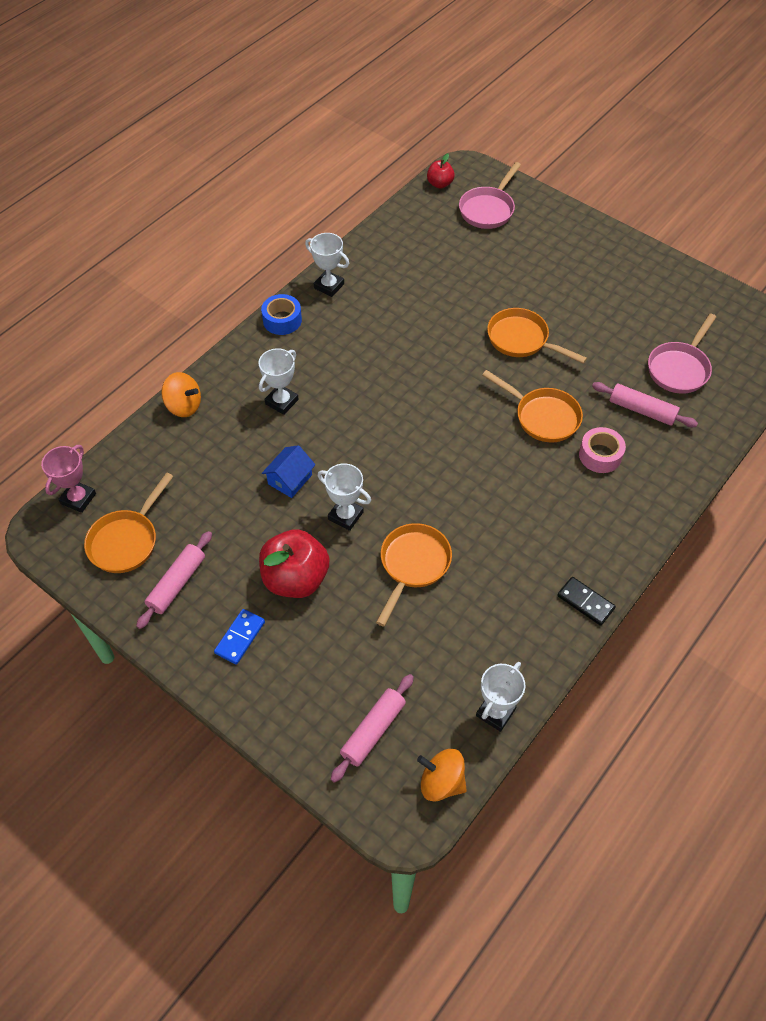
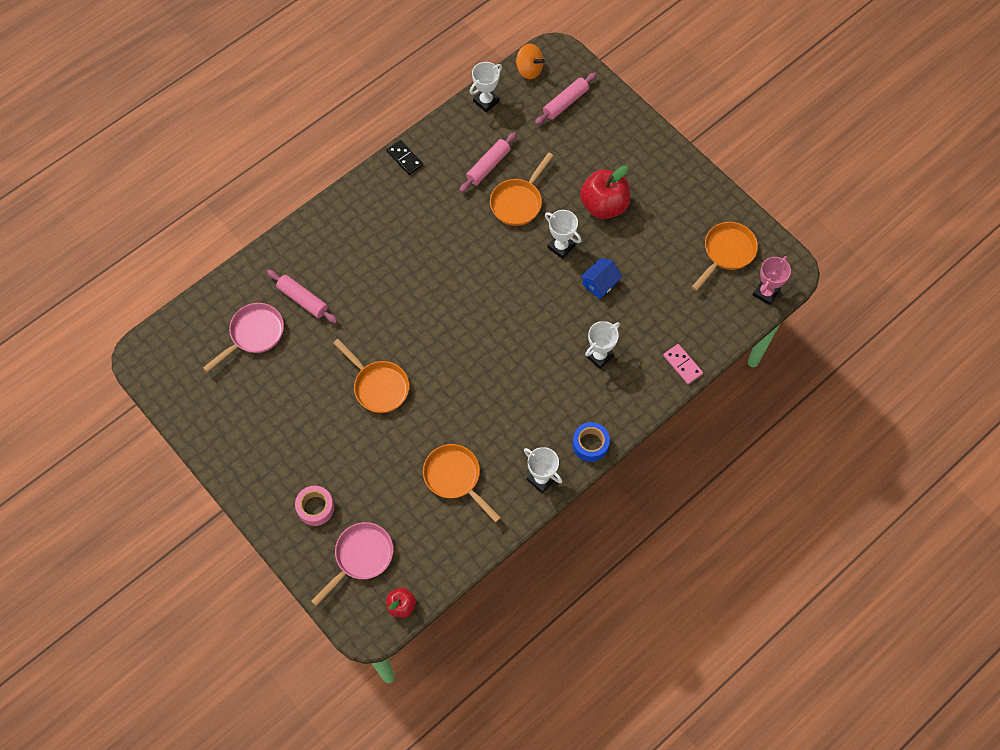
camera: 170 degrees left, 10 degrees up
pink rolling pin [136,531,212,629] -> pink rolling pin moved to [459,132,517,193]
orange spinning top [161,372,201,417] -> pink domino [663,344,703,384]
blue domino [214,609,265,665] -> none
orange pan [482,370,583,443] -> orange pan moved to [423,444,501,523]
pink tape [579,427,626,473] -> pink tape moved to [295,486,334,526]

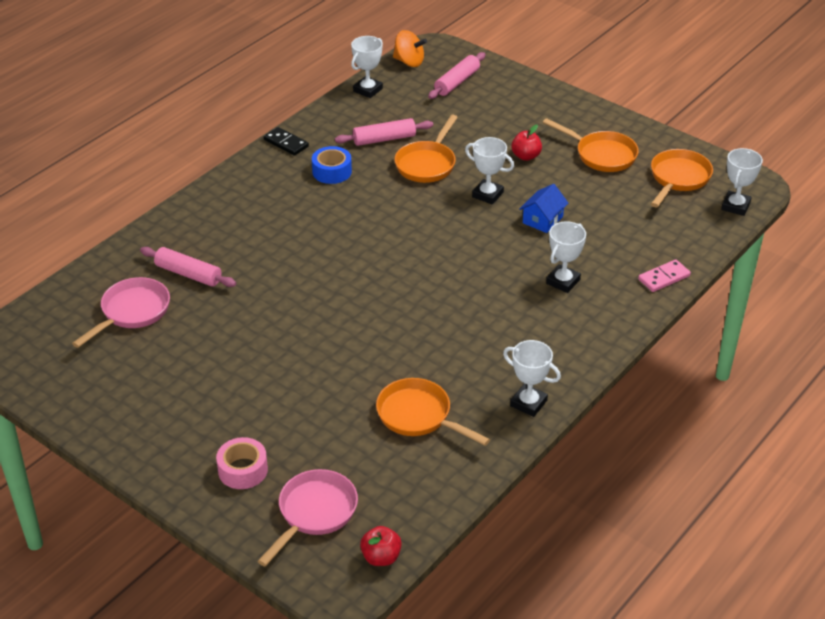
camera: 10 degrees left, 25 degrees down
orange pan [333,339,409,413] -> orange pan moved to [543,118,639,172]
pink rolling pin [459,132,517,193] -> pink rolling pin turned 45 degrees clockwise [335,118,433,146]
blue tape [572,422,610,462] -> blue tape moved to [312,146,352,184]
red apple [580,165,630,219] -> red apple [511,125,542,161], size x0.52
pink domino [663,344,703,384] -> pink domino turned 75 degrees counterclockwise [638,259,691,292]
pink trophy [753,256,791,305] -> white trophy [721,148,763,216]

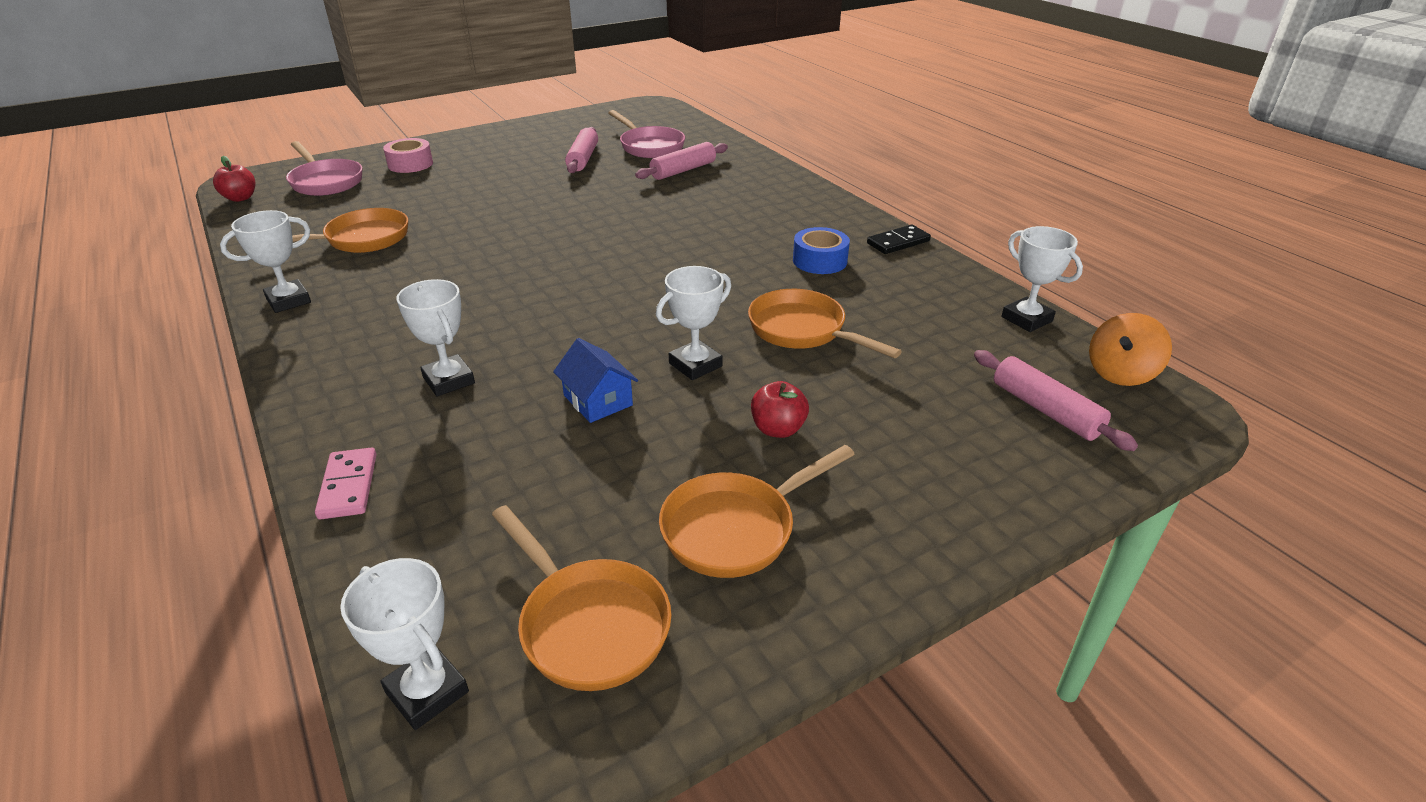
camera: 110 degrees right, 5 degrees down
pink rolling pin [335,118,433,146] -> pink rolling pin moved to [565,127,598,173]

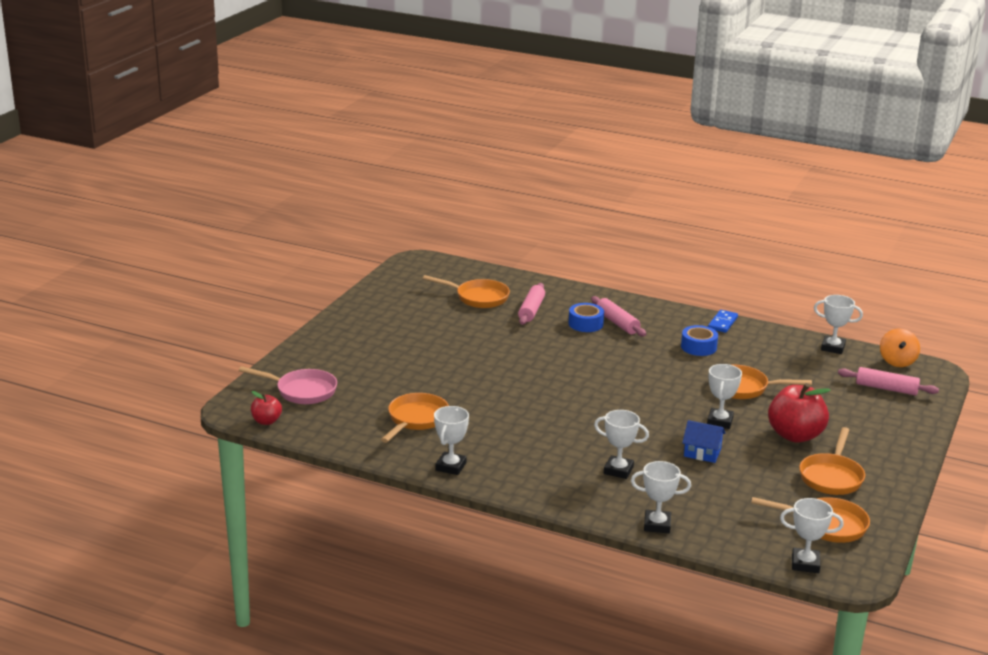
camera: 35 degrees left, 10 degrees down
pink domino [315,447,376,520] -> white trophy [631,461,691,533]
pink tape [383,138,433,173] -> none
pink rolling pin [565,127,598,173] -> pink rolling pin moved to [591,296,646,337]
pink pan [609,110,685,158] -> orange pan [422,275,510,308]
red apple [751,381,809,438] -> red apple [768,383,831,443], size x1.91
black domino [867,225,931,254] -> blue domino [708,310,738,333]
none -> blue tape [569,303,604,332]

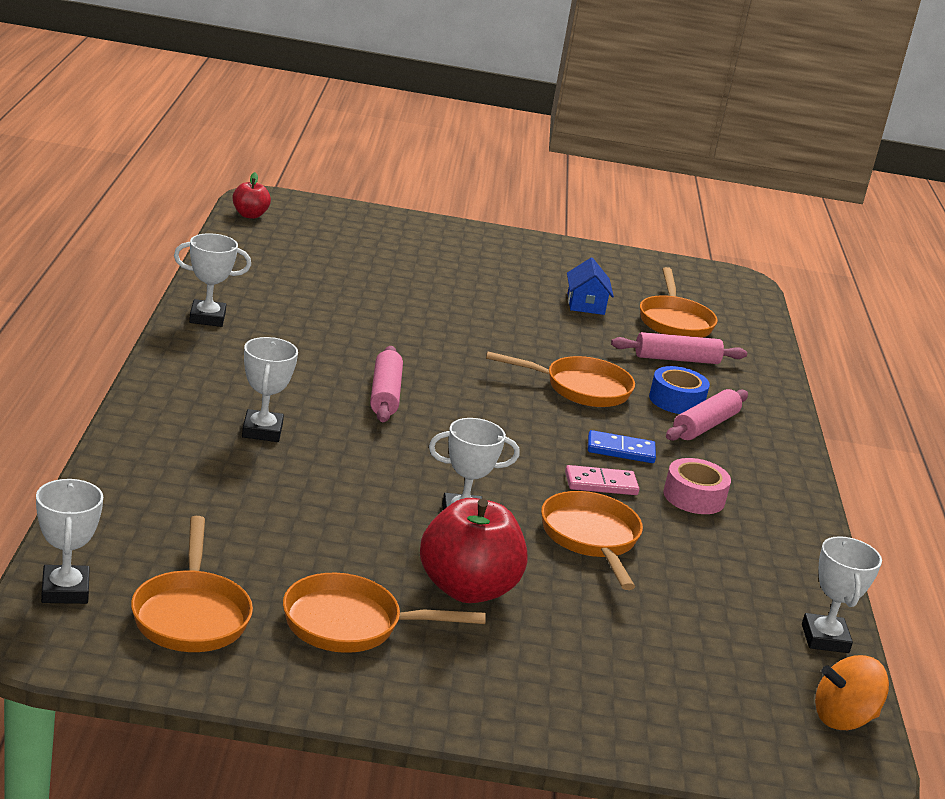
camera: 65 degrees right, 0 degrees up
pink pan [239,366,337,404] -> none
orange pan [381,393,449,443] -> orange pan moved to [486,351,635,407]
white trophy [631,461,691,533] -> none
blue tape [681,325,718,356] -> pink tape [663,458,731,514]
blue house [682,420,725,463] -> blue house moved to [567,258,614,315]
blue domino [708,310,738,333] -> blue domino moved to [588,430,656,463]
pink rolling pin [838,367,939,395] -> pink rolling pin moved to [370,346,403,422]
none -> pink domino [565,465,639,495]

